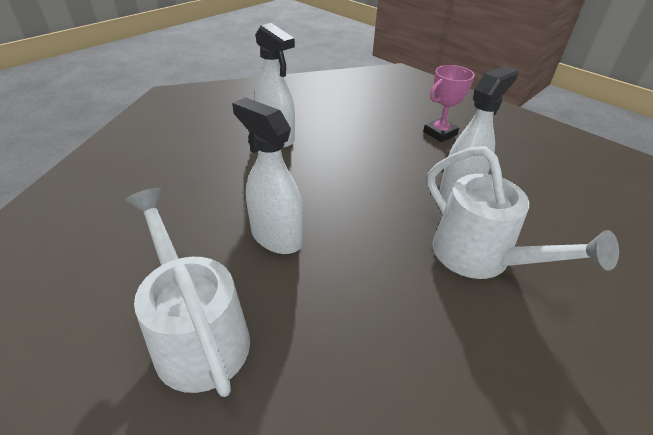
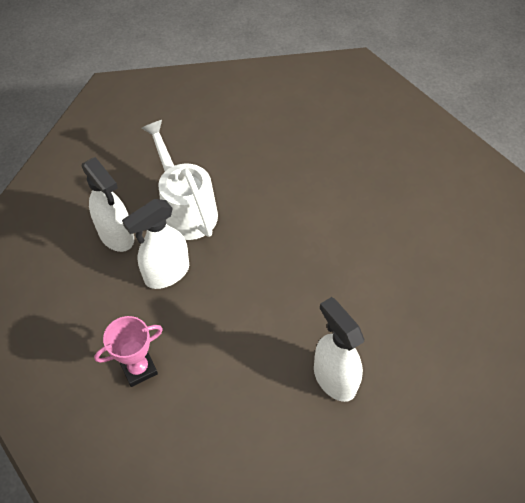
camera: 170 degrees left, 15 degrees up
white watering can [125,188,250,397] -> none
white spray bottle [232,97,303,254] -> white spray bottle moved to [82,157,134,252]

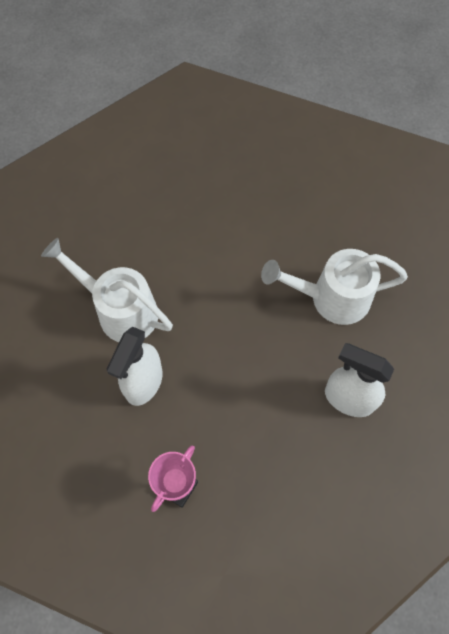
camera: 30 degrees left, 10 degrees up
white spray bottle [82,157,134,252] -> none
none -> white watering can [261,249,408,325]

